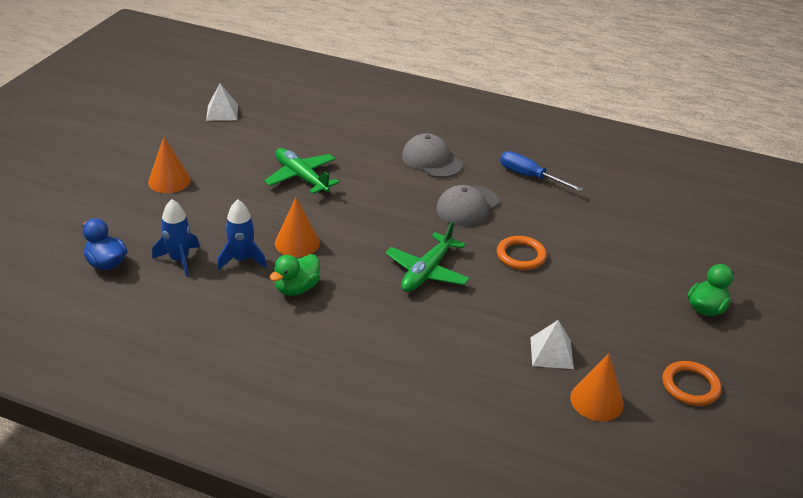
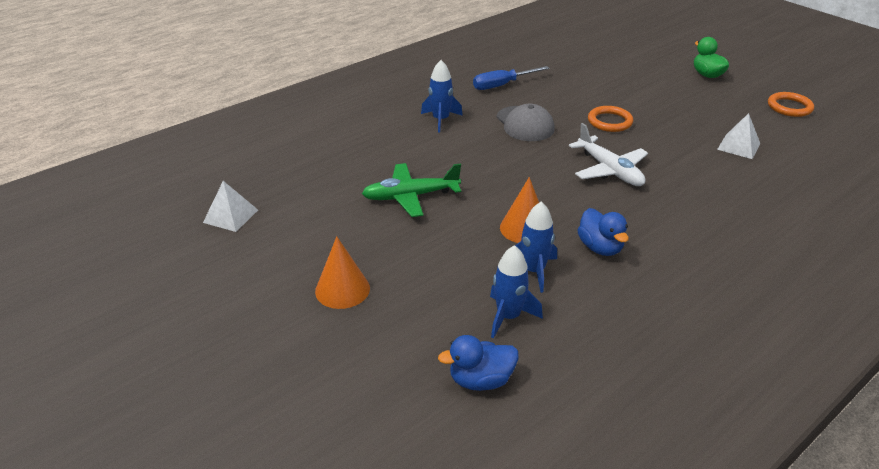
camera: 60 degrees left, 0 degrees up
green duck [270,254,320,296] -> blue duck [577,208,629,256]
green plane [385,222,470,292] -> white plane [569,123,648,186]
grey cap [402,133,463,178] -> blue rocket [421,60,463,132]
orange cone [570,353,624,421] -> none

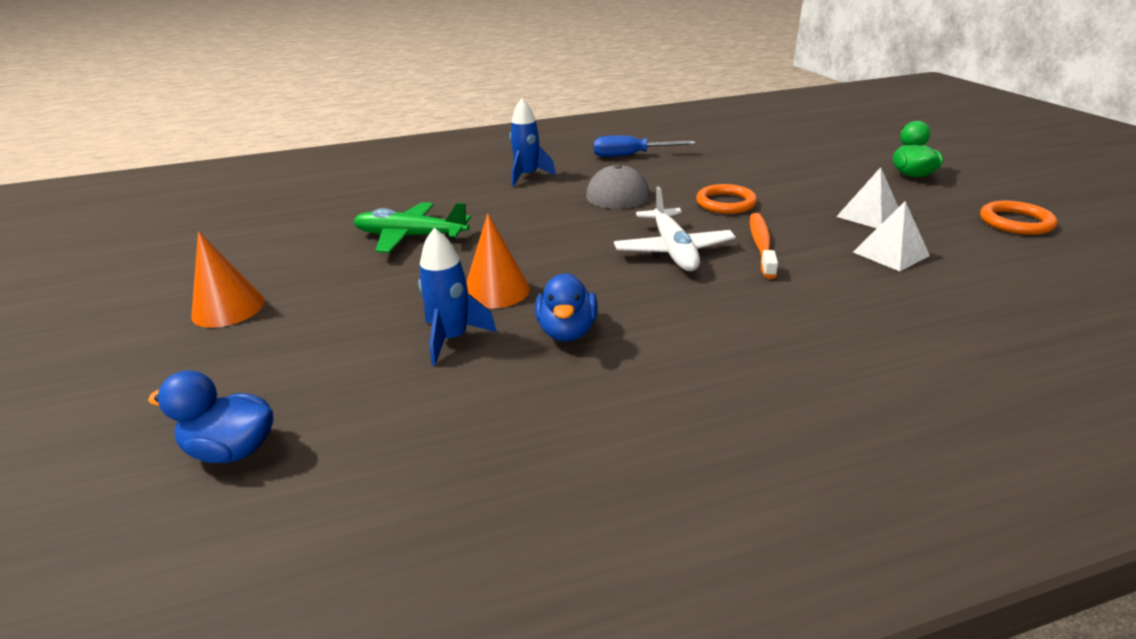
camera: 25 degrees right, 5 degrees down
white pyramid [203,181,258,232] -> white pyramid moved to [836,167,898,228]
blue rocket [490,245,543,339] -> none
none -> orange toothbrush [750,213,778,279]

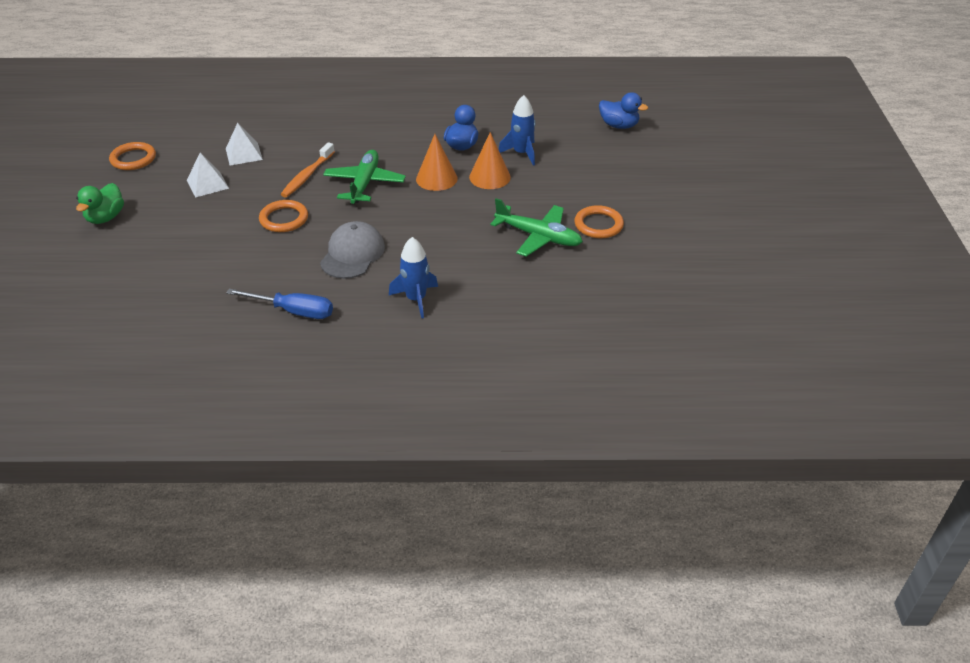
camera: 165 degrees left, 10 degrees up
orange cone [191,231,265,328] -> orange cone moved to [416,134,458,191]
white plane [614,186,736,271] -> green plane [323,150,406,204]
none -> orange ring [574,205,624,238]

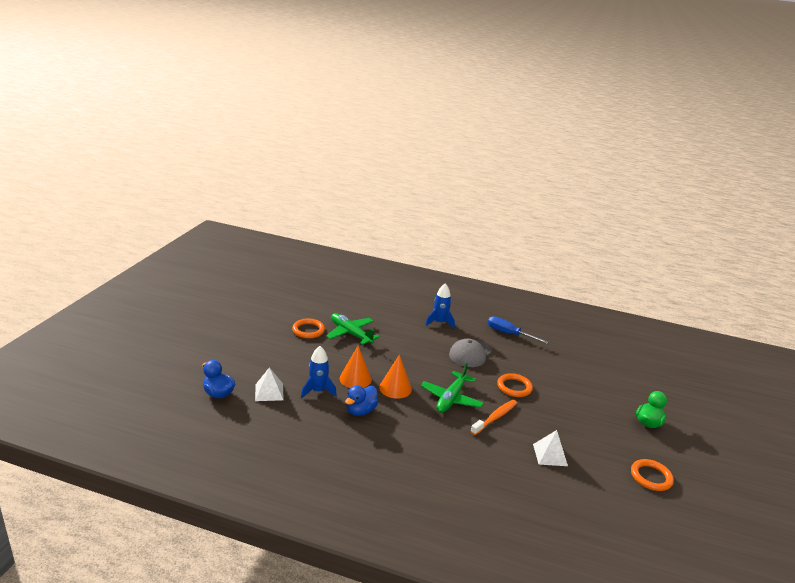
camera: 165 degrees left, 15 degrees down
white pyramid [187,153,229,198] -> white pyramid moved to [255,367,284,401]

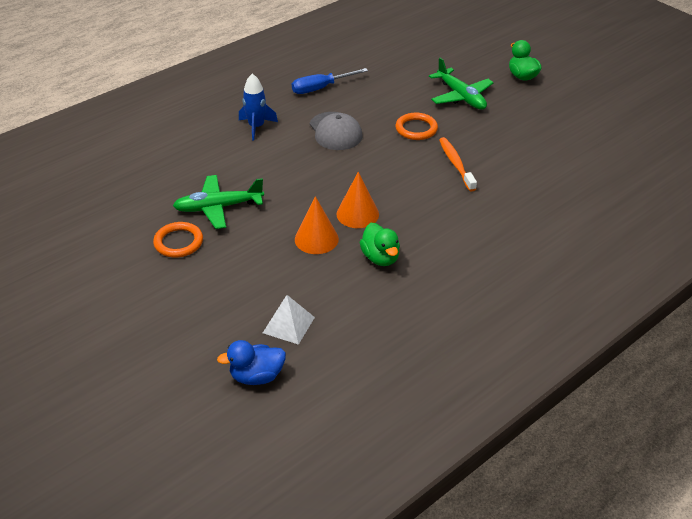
camera: 55 degrees left, 15 degrees up
blue rocket [301,346,337,398] -> none
blue duck [345,385,379,416] -> green duck [360,223,400,266]
green plane [421,363,484,413] -> green plane moved to [429,57,494,110]
white pyramid [533,430,568,466] -> none
orange ring [631,459,674,491] -> none

